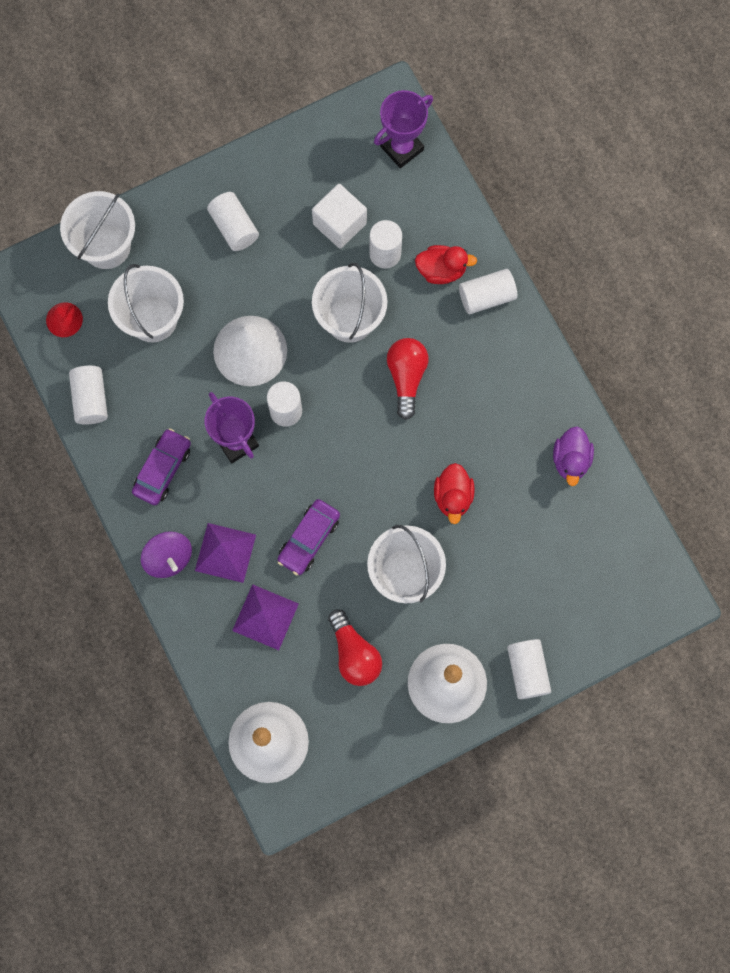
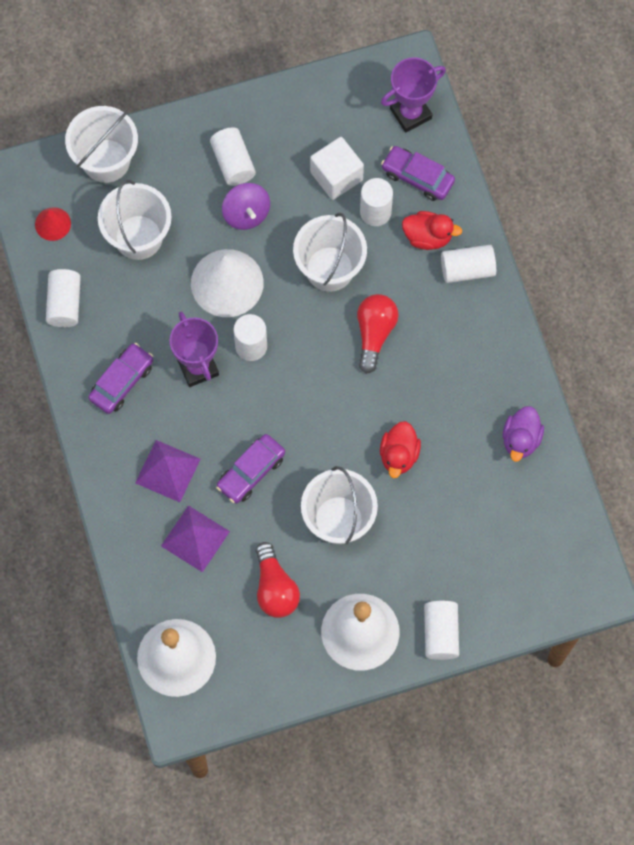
camera: 10 degrees right, 5 degrees down
purple spinning top [141,531,192,578] -> purple spinning top moved to [222,183,270,230]
none -> purple car [381,146,455,201]

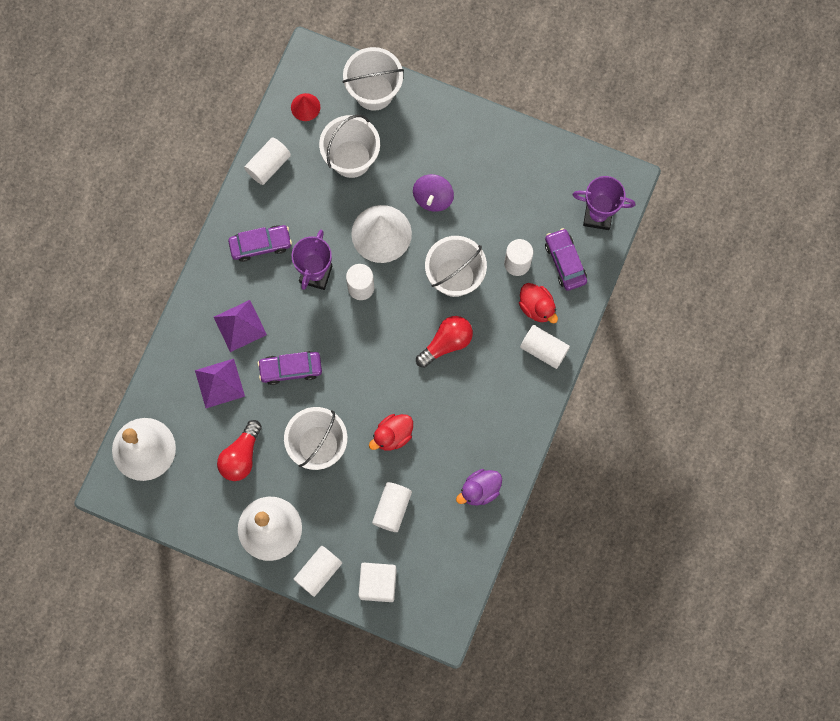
camera: 40 degrees right, 5 degrees up
white cylinder [210,127,256,186] -> white cylinder moved to [372,482,412,532]
white cube [310,137,364,200] -> white cube moved to [358,563,397,602]

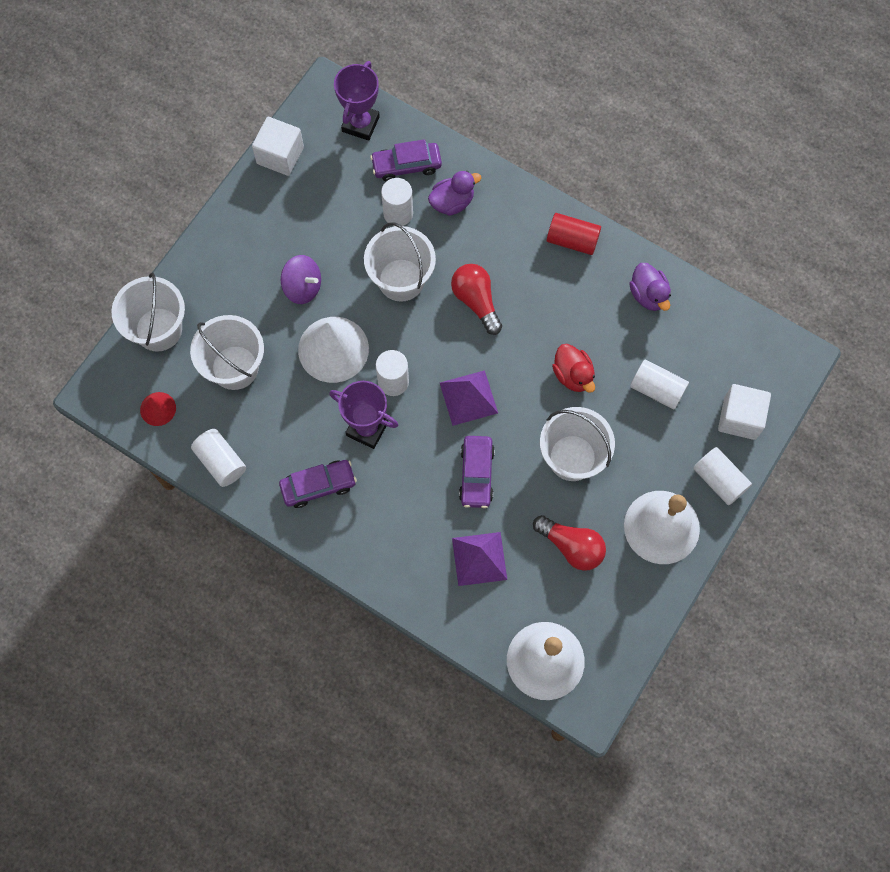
camera: 80 degrees left, 5 degrees down
purple pyramid [214,300,267,352] -> purple pyramid moved to [440,370,498,426]
purple car [228,225,292,262] -> purple car turned 75 degrees clockwise [279,460,357,508]
red duck [519,283,558,323] -> purple duck [428,171,481,216]
white cylinder [520,325,570,369] -> none
none -> white cube [252,117,304,176]
none -> red cylinder [547,213,601,255]

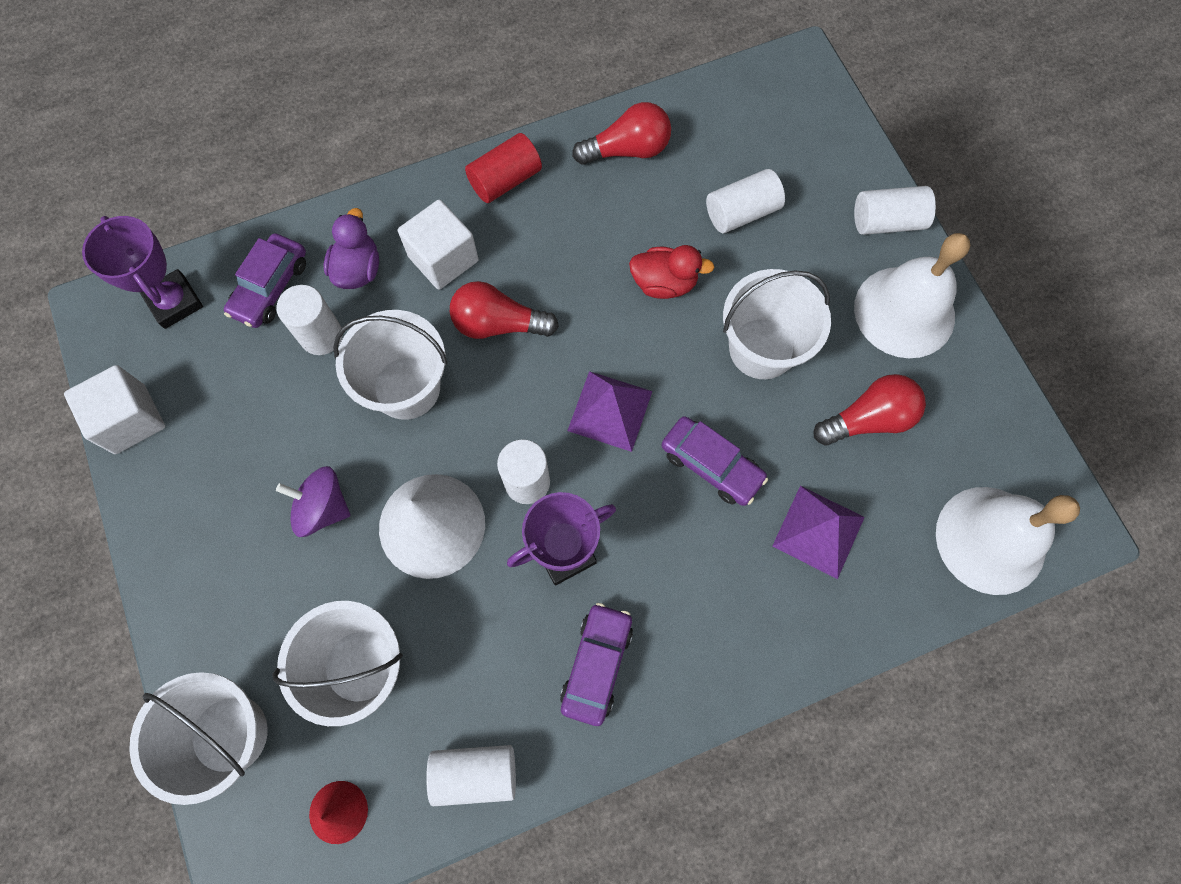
camera: 55 degrees left, 0 degrees up
purple spinning top [281,255,321,304] -> purple spinning top turned 135 degrees counterclockwise [276,466,350,537]
purple duck [629,263,671,311] -> red light bulb [572,102,671,165]
white cube [718,384,771,440] -> white cube moved to [398,200,479,290]

